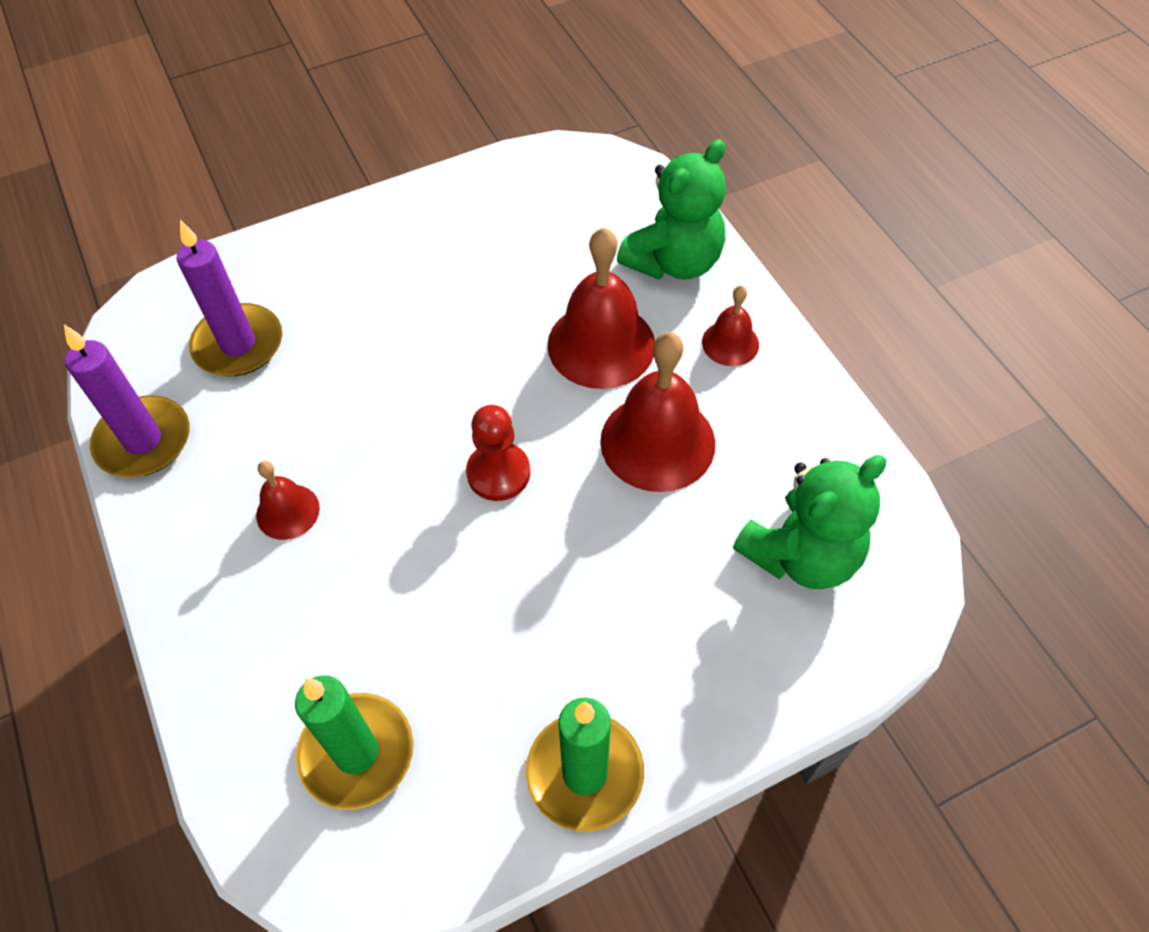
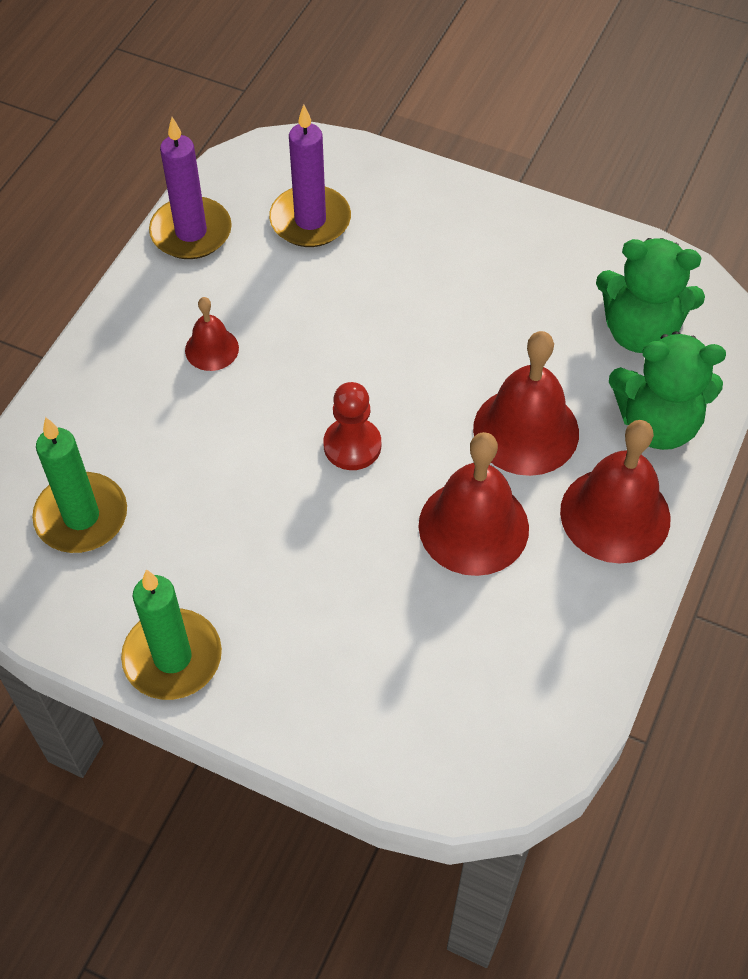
camera: 50 degrees right, 0 degrees up
red bell [702,285,759,366] -> red bell [560,420,670,563], size x1.89
green teddy bear [733,455,886,589] -> green teddy bear moved to [596,238,705,353]

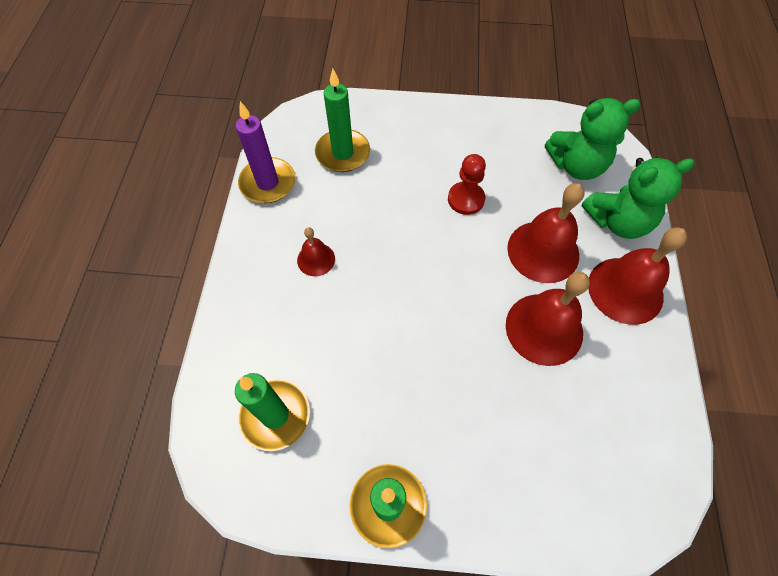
camera: 20 degrees left, 5 degrees up
purple candle [269,105,351,247] -> green candle [315,69,370,172]
red pawn [323,382,381,470] -> red pawn moved to [448,154,486,215]

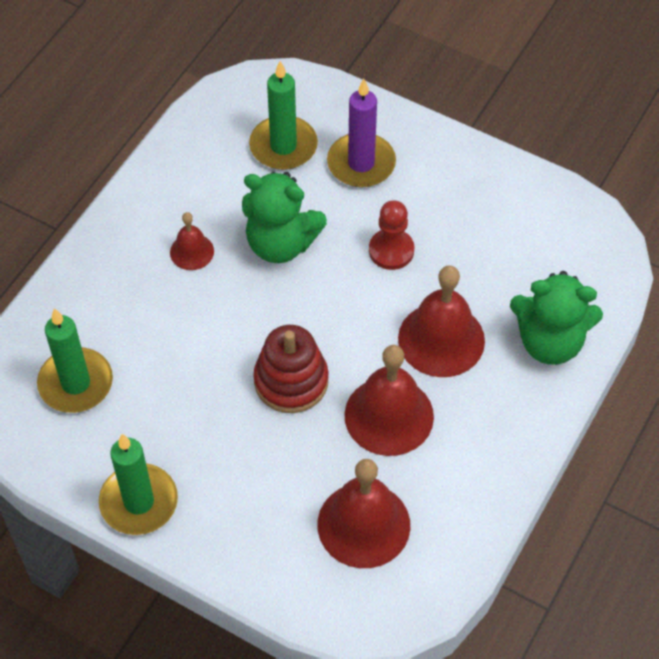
camera: 25 degrees right, 5 degrees down
purple candle [236,101,295,203] -> purple candle moved to [327,79,396,187]
green teddy bear [545,98,641,180] -> green teddy bear moved to [242,172,327,263]
red bell [588,227,687,325] -> red bell moved to [317,459,410,568]
none -> red stacking toy [253,325,328,413]

